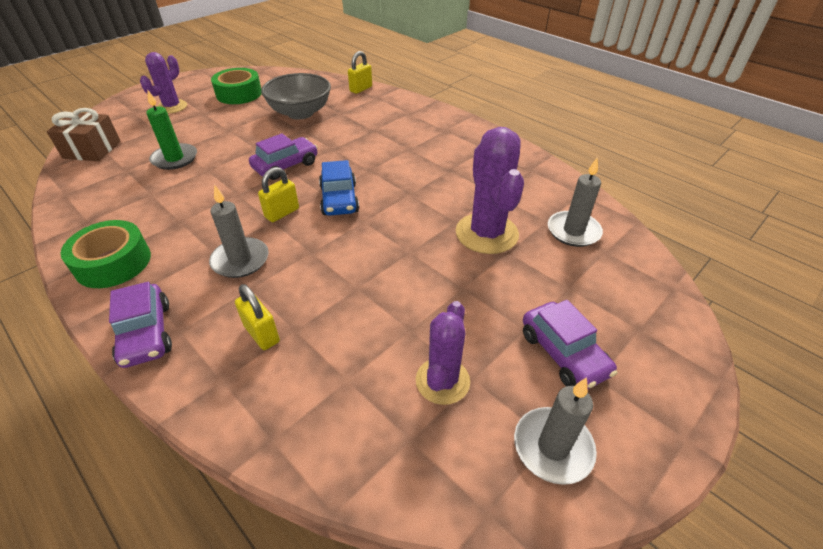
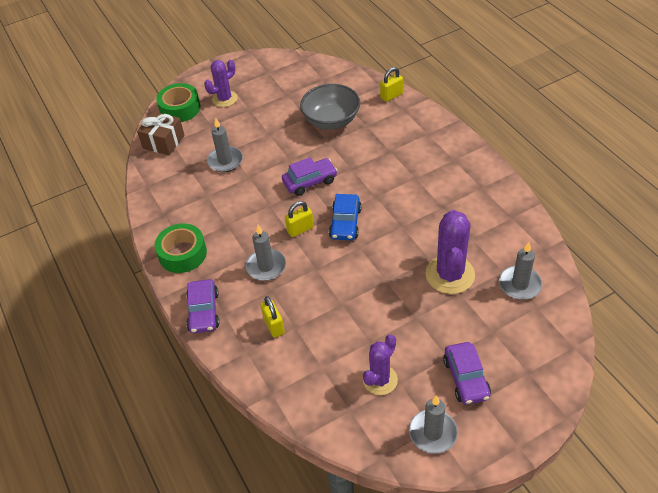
camera: 20 degrees right, 5 degrees up
green candle [146,89,197,170] -> grey candle [207,118,243,172]
green tape [211,68,262,104] -> green tape moved to [156,83,201,122]

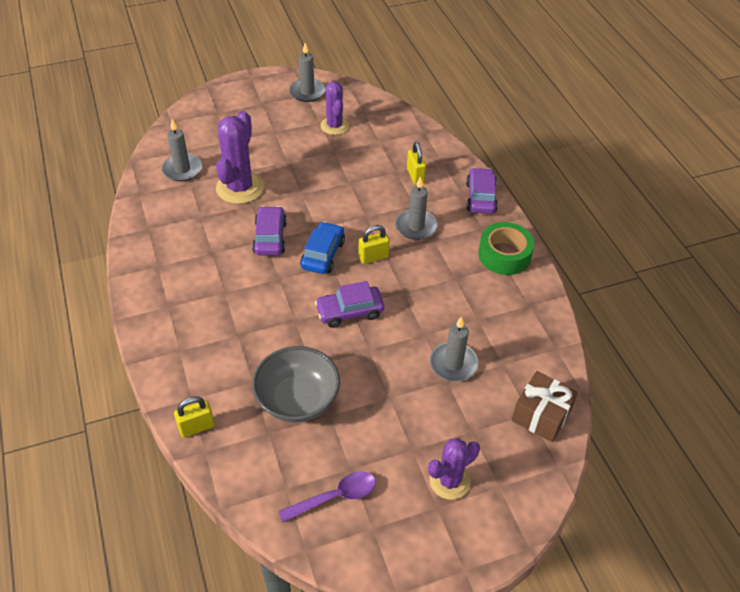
camera: 175 degrees left, 0 degrees up
green tape [156,83,201,122] -> none
purple cactus [363,334,398,395] -> purple cactus turned 60 degrees counterclockwise [320,81,349,135]
purple car [443,342,491,405] -> purple car moved to [252,206,287,255]
none -> purple spoon [278,471,376,522]

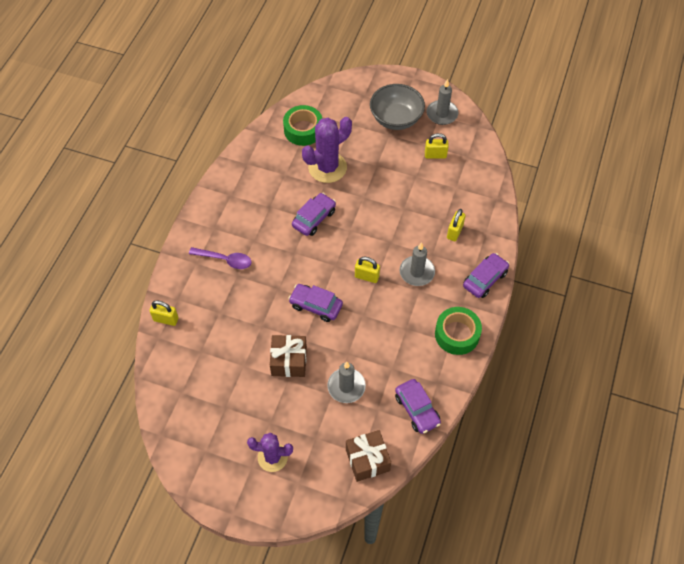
camera: 40 degrees right, 10 degrees up
grey candle [162,119,202,181] -> green tape [283,105,322,146]
grey bowl [252,346,340,423] -> grey bowl moved to [370,84,425,130]
purple spoon [278,471,376,522] -> purple spoon moved to [189,247,252,269]
blue car [300,221,345,274] -> none
purple cactus [320,81,349,135] -> yellow padlock [425,133,449,159]
none -> brown gift [270,335,307,377]
none -> purple car [395,379,441,434]

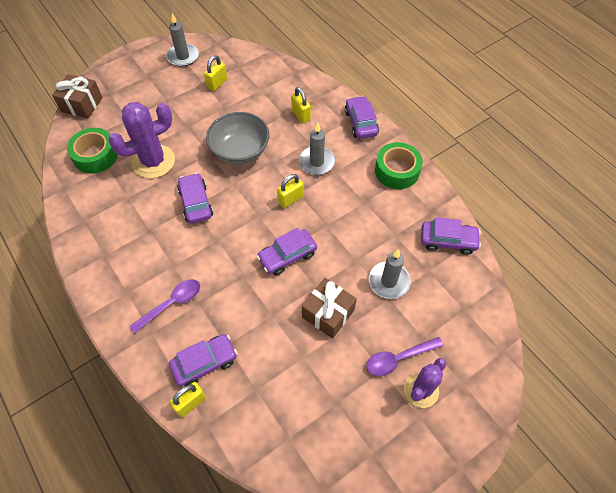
camera: 55 degrees left, 0 degrees up
purple cactus [302,117,352,183] -> purple cactus turned 60 degrees clockwise [108,102,175,178]
brown gift [346,430,391,482] -> brown gift moved to [52,74,103,119]
grey bowl [370,84,425,130] -> grey bowl moved to [206,112,270,165]
none -> purple car [169,334,237,386]
none -> purple spoon [366,337,444,376]

